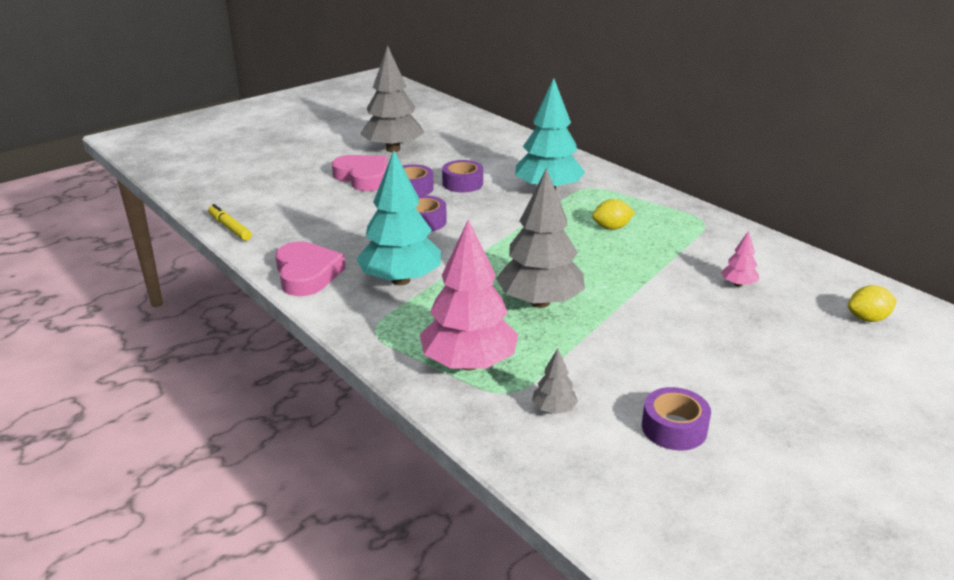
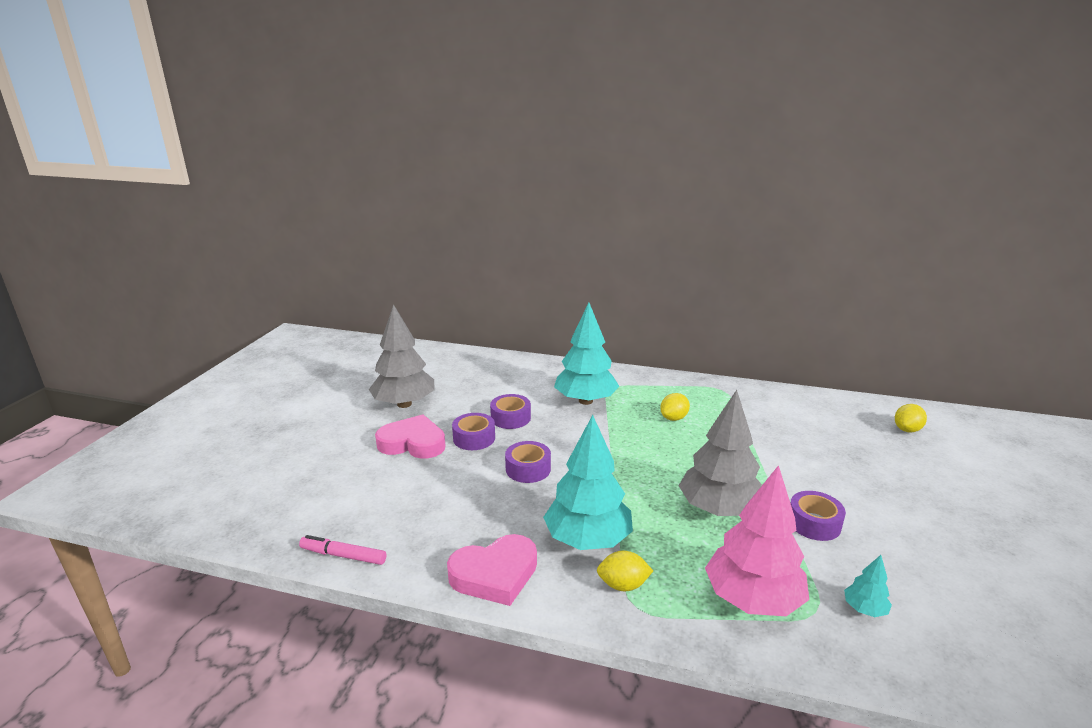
camera: 35 degrees left, 5 degrees down
yellow marker [208,204,252,241] -> pink marker [299,535,386,565]
pink heart [275,241,346,296] -> pink heart turned 120 degrees clockwise [447,534,537,606]
grey tree [532,348,578,414] -> turquoise tree [844,555,892,617]
purple tape [642,387,711,450] -> purple tape moved to [790,491,846,541]
pink tree [721,231,759,287] -> none
none -> yellow lemon [597,550,653,591]

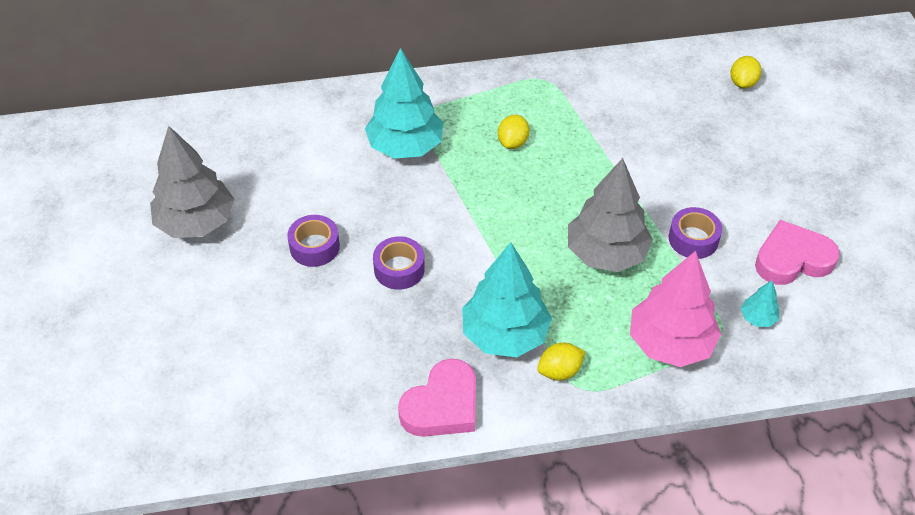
camera: 25 degrees left, 25 degrees up
pink marker [299,535,386,565] -> none
pink heart [375,414,446,459] -> pink heart moved to [755,220,840,285]
purple tape [490,394,531,429] -> none

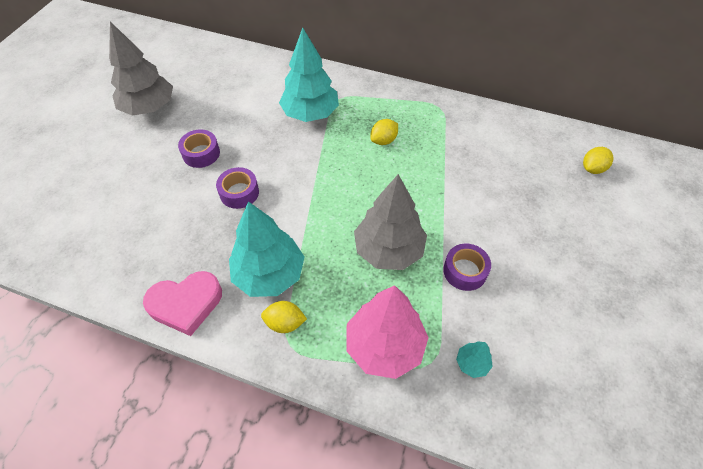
camera: 30 degrees right, 5 degrees up
pink heart [755,220,840,285] -> none

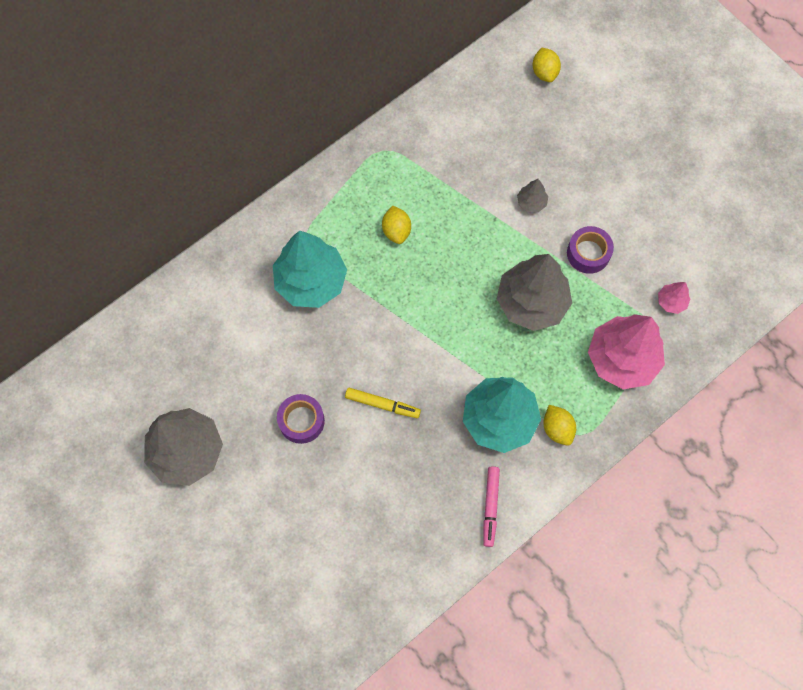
camera: 60 degrees left, 15 degrees up
pink heart [143,271,222,336] -> pink marker [483,466,500,547]
purple tape [216,167,259,209] -> yellow marker [345,388,421,418]
yellow lemon [261,301,307,333] -> yellow lemon turned 60 degrees counterclockwise [543,405,576,446]
turquoise tree [456,341,493,378] -> pink tree [658,282,690,314]
none -> grey tree [517,179,548,212]

